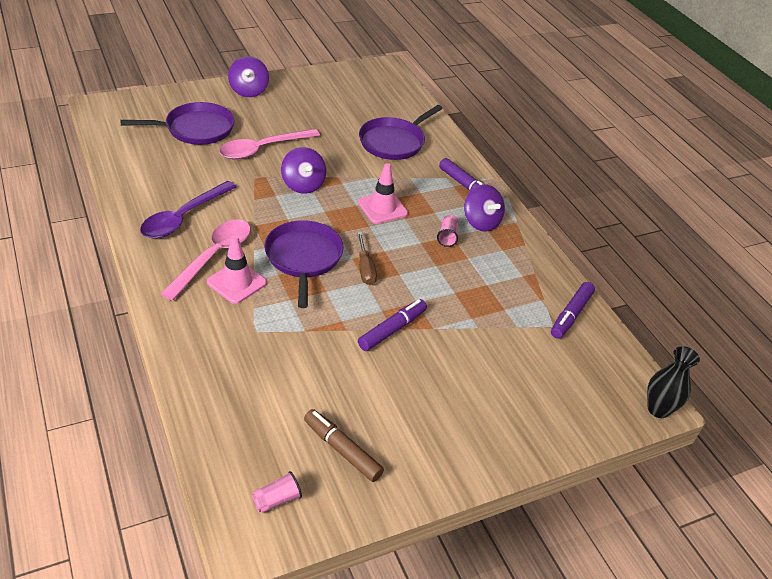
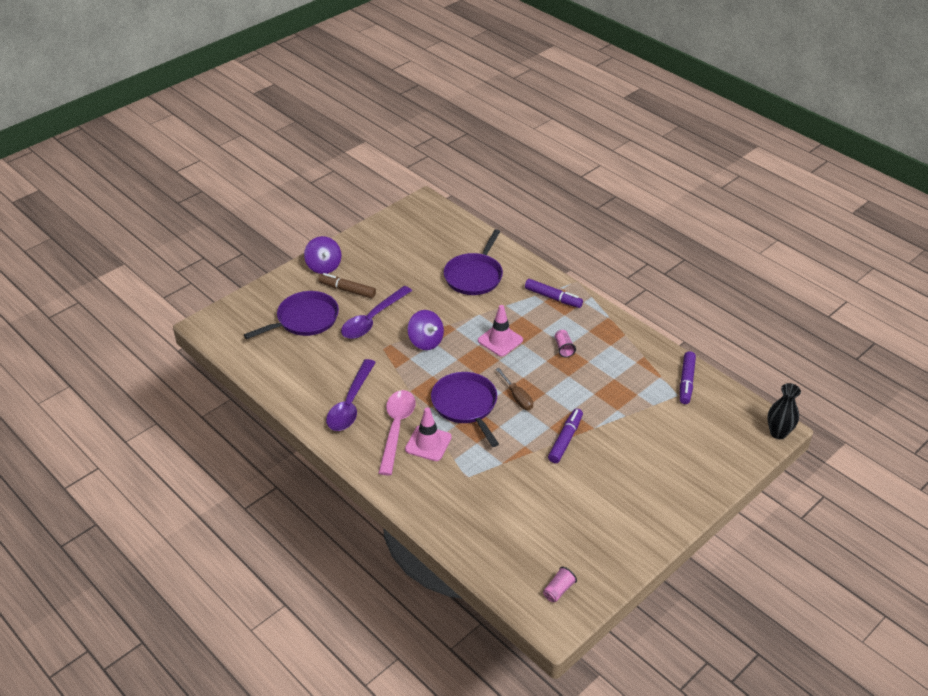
camera: 15 degrees left, 0 degrees up
pink spoon [219,128,320,159] -> purple spoon [341,286,412,339]
brown marker [304,409,384,482] -> brown marker moved to [318,273,376,299]
purple spinning top [464,184,505,232] -> none

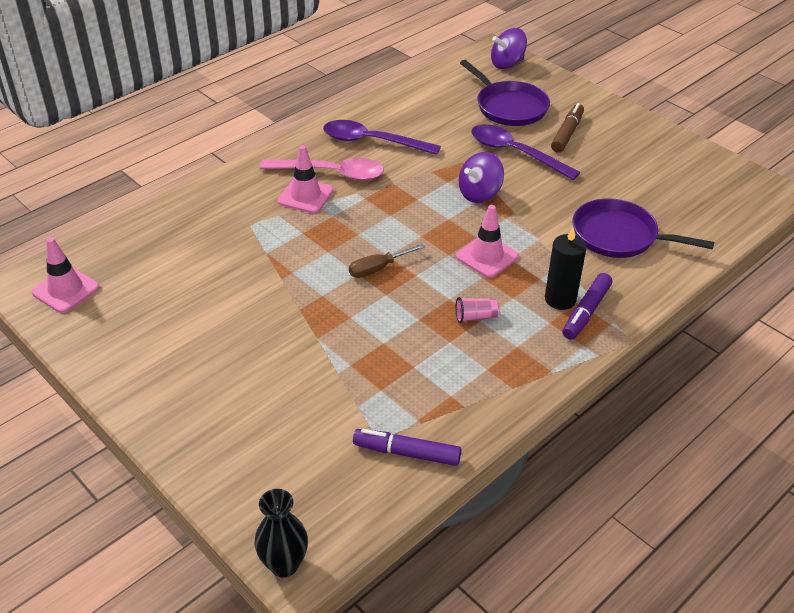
camera: 90 degrees right, 0 degrees up
purple spinning top [304,236,341,274] -> purple spinning top moved to [491,28,527,69]
purple pan [431,372,499,447] -> none
pink cup [543,567,577,602] -> pink traffic cone [32,237,100,313]
purple marker [548,409,583,463] -> none
none -> black candle [545,227,587,310]

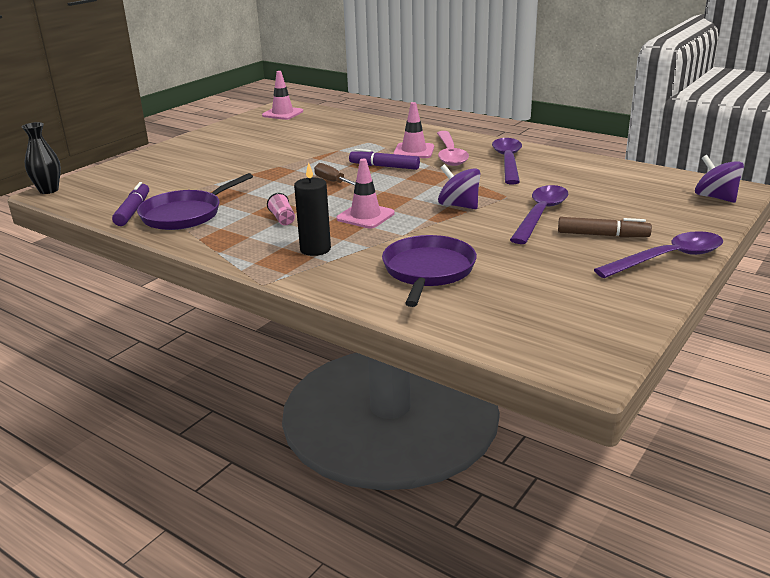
camera: 80 degrees right, 15 degrees down
purple pan [460,60,550,126] -> purple pan moved to [137,173,253,230]
purple marker [563,273,613,340] -> purple marker moved to [349,149,420,170]
none -> purple spoon [594,231,723,278]

